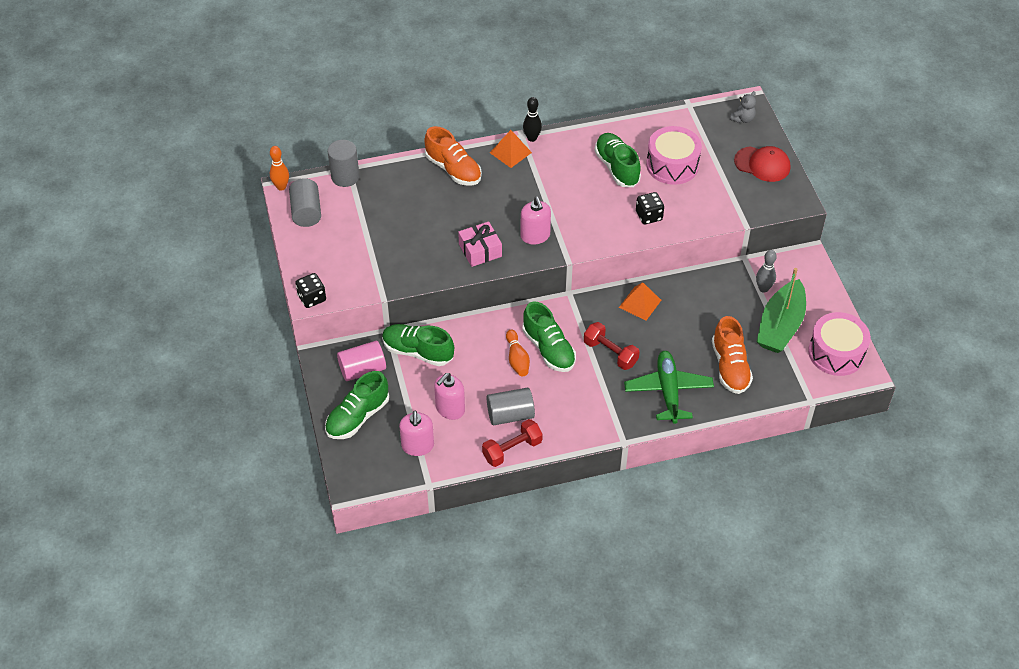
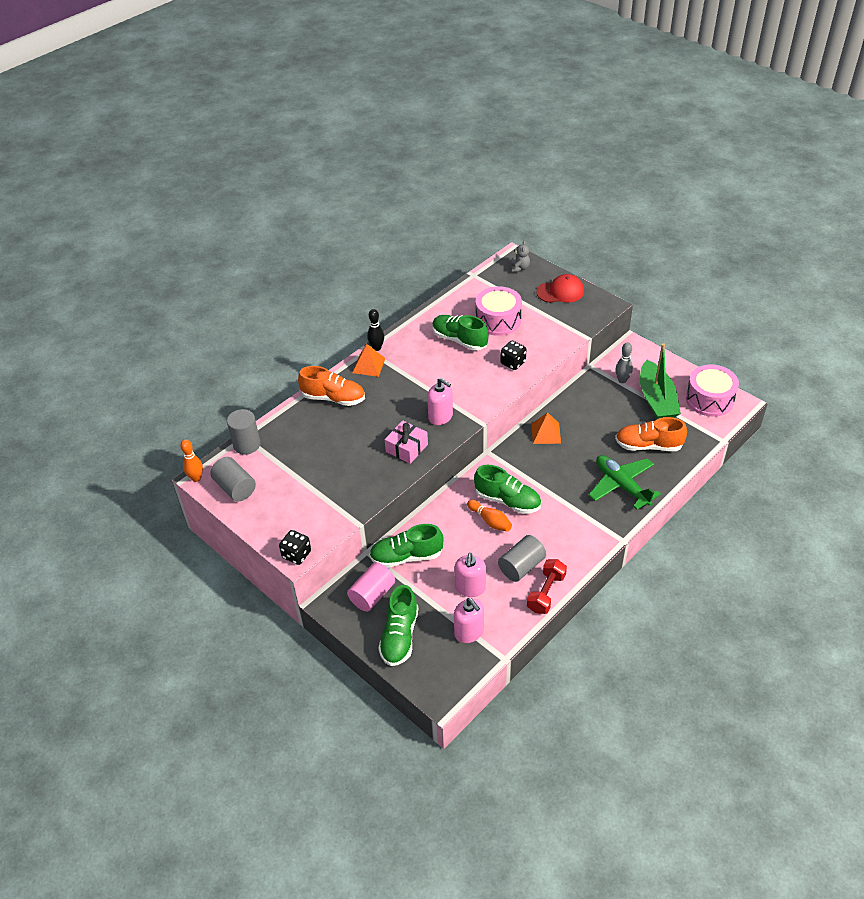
camera: 30 degrees left, 5 degrees down
red dumbbell [584,322,640,370] -> none
orange shoe [712,316,753,394] -> orange shoe turned 135 degrees clockwise [615,417,687,451]

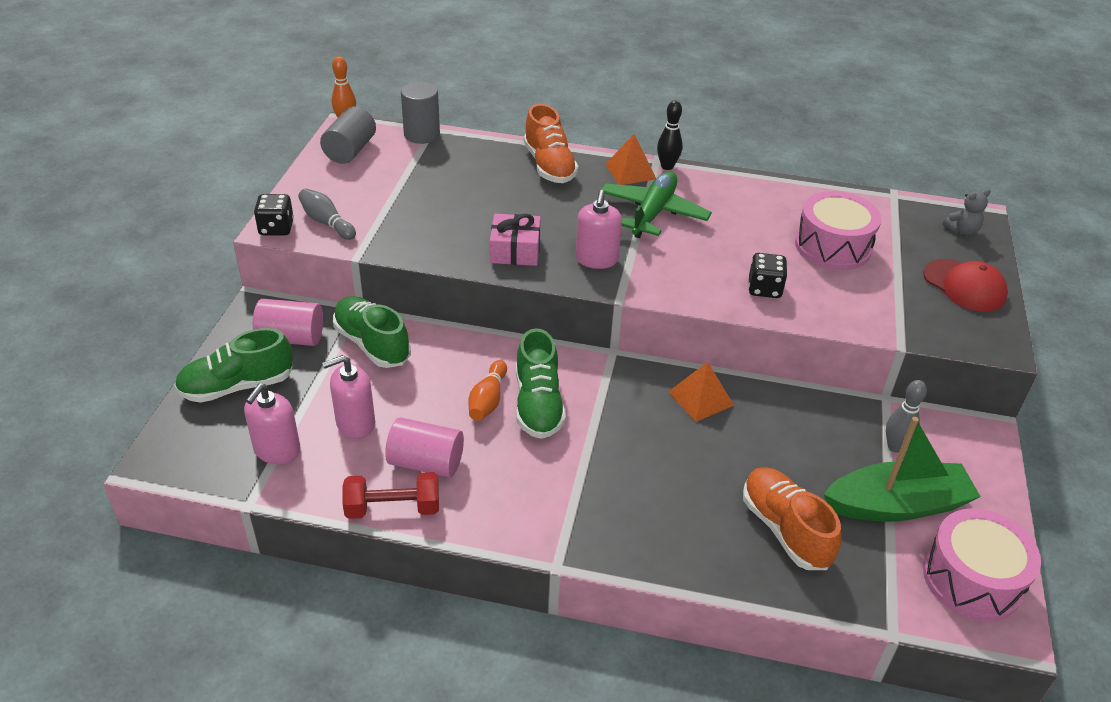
camera: 55 degrees right, 5 degrees down
green shoe [432,315,488,351] -> none
grey cylinder [498,535,546,582] -> pink cylinder [385,417,464,478]
green plane [588,455,661,510] -> green plane moved to [601,171,712,238]
green boat [640,343,681,419] -> green boat turned 150 degrees counterclockwise [823,417,981,522]
none -> grey bowling pin [298,188,356,240]

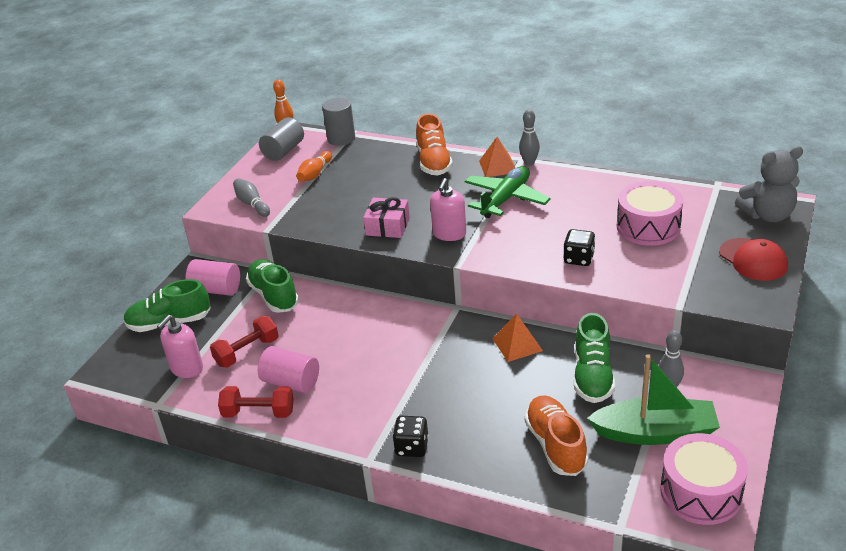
camera: 15 degrees right, 5 degrees down
black dice [254,194,294,235] -> black dice moved to [393,416,429,457]
pink soap dispenser [322,355,375,439] -> red dumbbell [210,316,279,368]
orange bowling pin [469,360,507,421] -> orange bowling pin moved to [296,151,332,182]
green shoe [516,328,566,439] -> green shoe moved to [574,313,615,403]
black bowling pin [657,100,683,170] -> grey bowling pin [519,109,540,166]
grey teddy bear [942,189,991,235] -> grey teddy bear [735,146,803,222], size x1.90

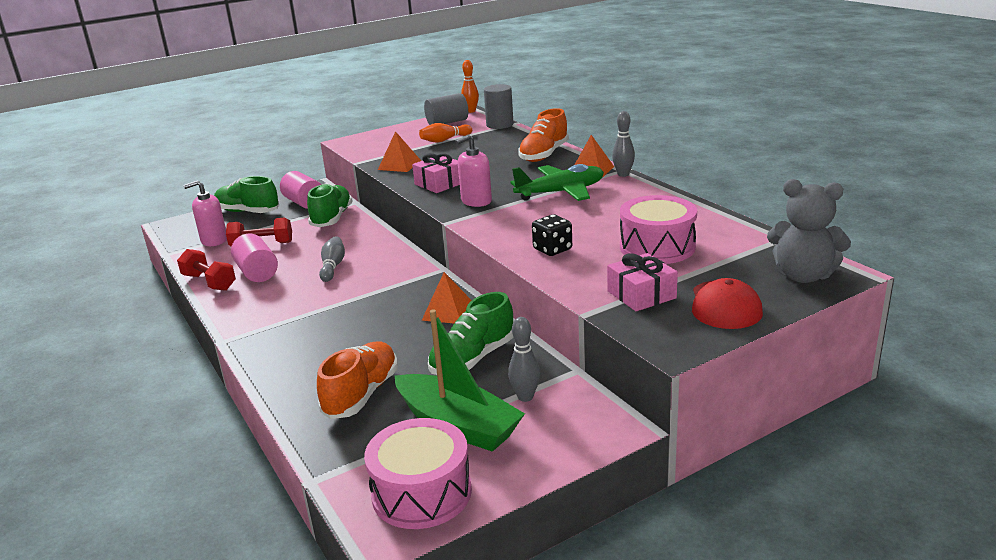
camera: 35 degrees right, 10 degrees down
grey bowling pin [233,178,270,217] -> grey bowling pin moved to [319,236,345,282]
black dice [393,416,429,457] -> none
none -> orange pyramid [378,131,421,172]
none -> pink gift [607,253,678,311]

